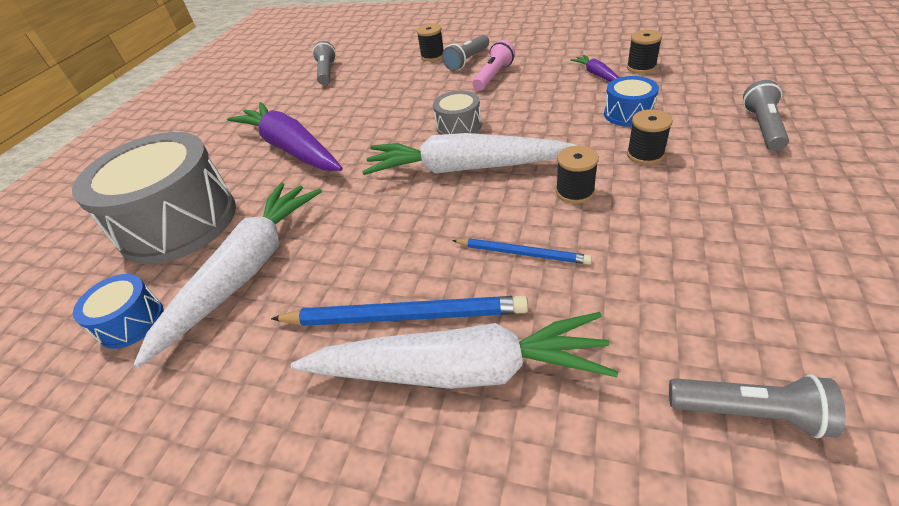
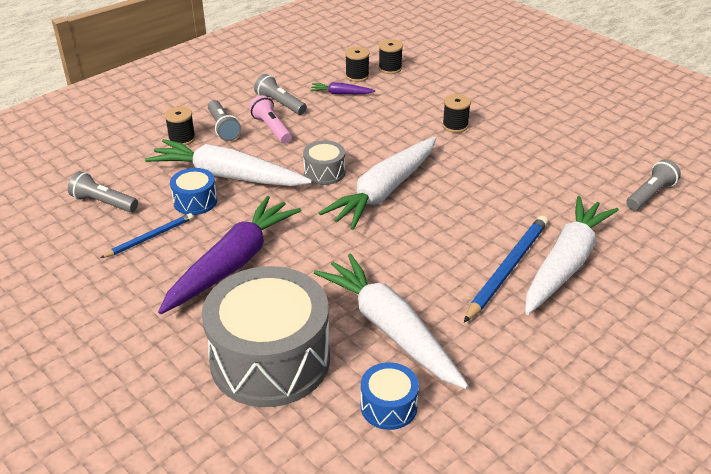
camera: 65 degrees left, 5 degrees down
purple carrot [227,102,343,171] -> purple carrot turned 135 degrees clockwise [158,196,302,314]
blue pencil [452,238,592,264] -> blue pencil moved to [100,213,193,258]
black spool [556,146,599,204] -> black spool moved to [379,39,403,74]
blue drum [604,76,659,127] -> blue drum moved to [170,168,217,215]
grey flashlight [743,80,789,151] -> grey flashlight moved to [254,74,307,115]
none -> white carrot [145,139,312,186]

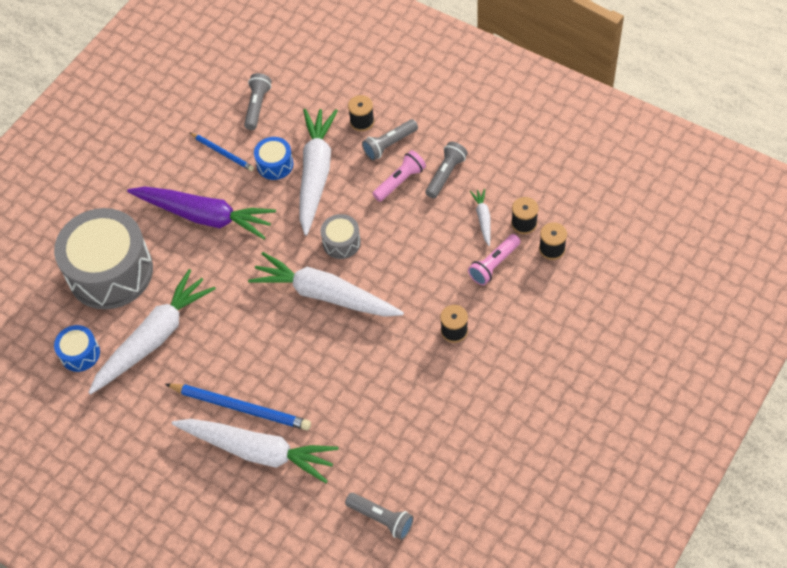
camera: 80 degrees right, 20 degrees up
purple carrot [310,82,375,94] -> white carrot [470,189,490,246]
none -> pink flashlight [468,234,520,285]

